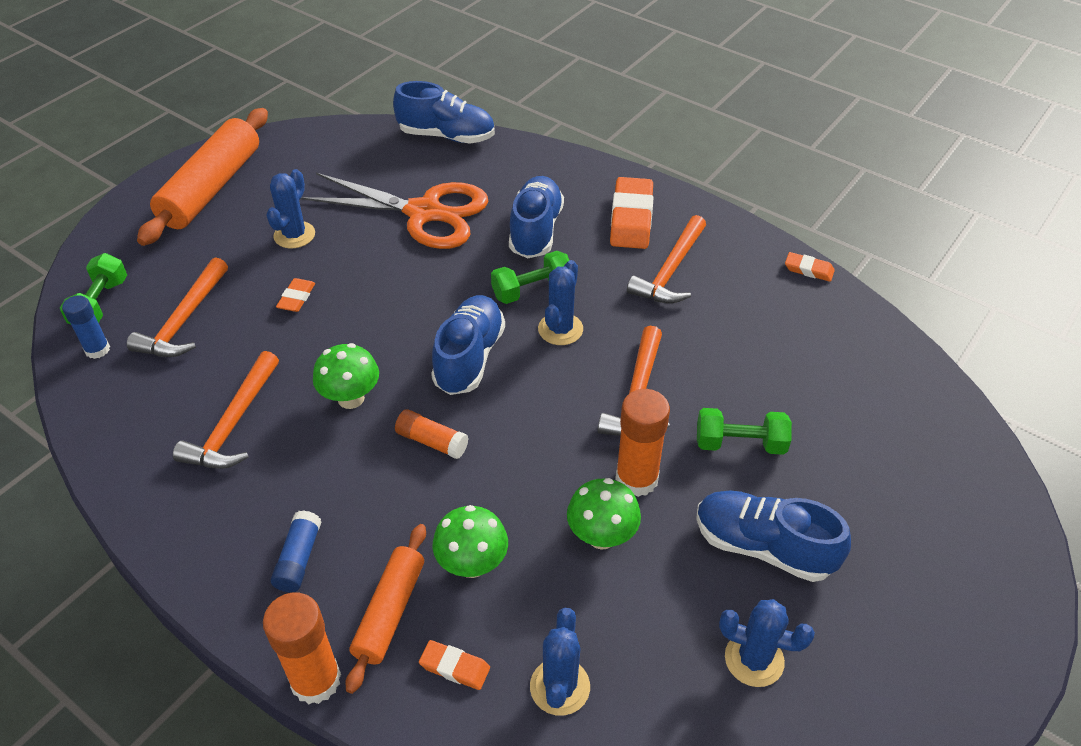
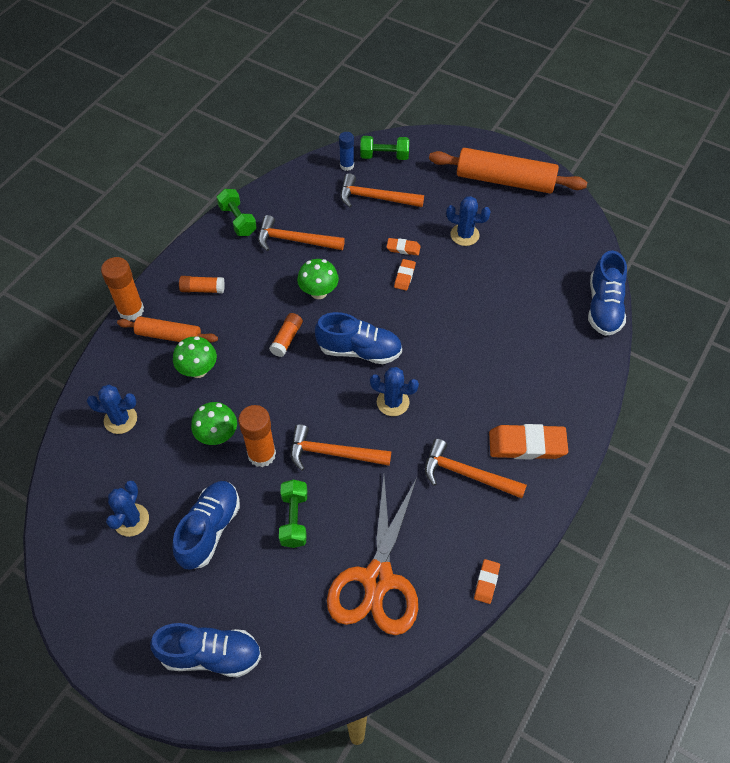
camera: 85 degrees right, 10 degrees up
blue glue stick [271,510,321,592] -> orange glue stick [179,276,225,293]
orange scissors [301,173,488,249] -> orange scissors moved to [327,476,418,635]
orange eraser [419,640,490,690] -> orange eraser moved to [394,259,416,291]
green dumbbell [491,251,569,304] -> green dumbbell moved to [217,189,257,236]
blue shoe [509,176,564,258] -> blue shoe moved to [150,623,261,677]

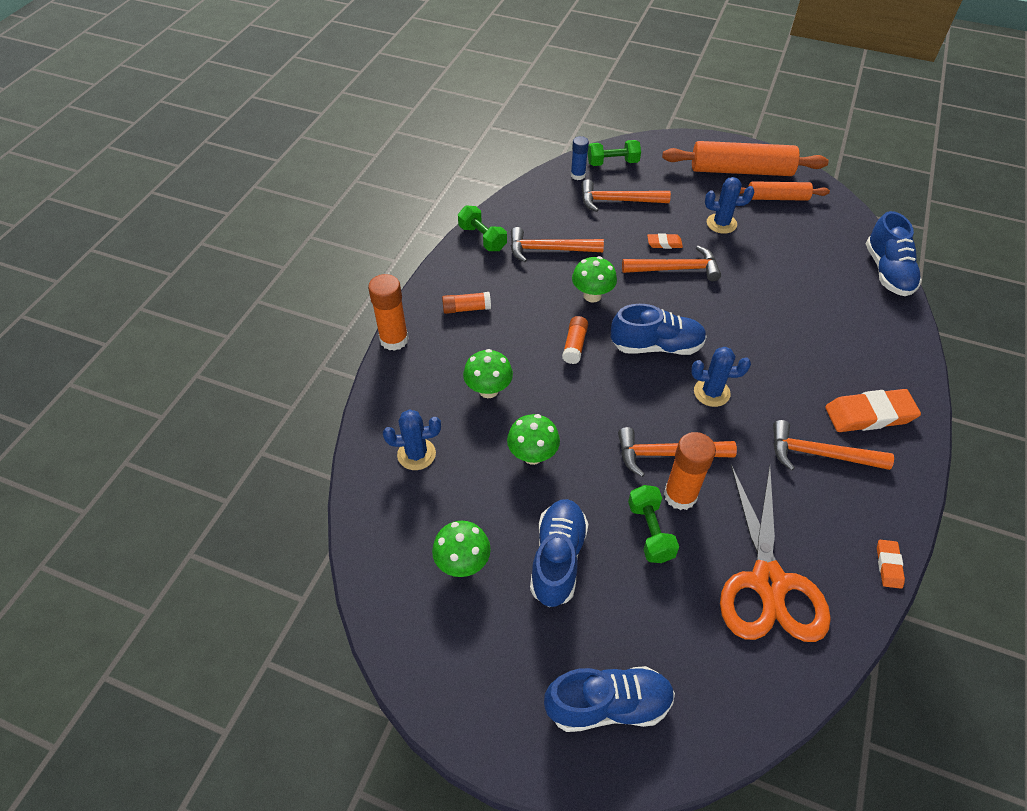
camera: 10 degrees left, 5 degrees down
blue cactus [106,480,149,537] -> green mushroom [432,521,491,577]
orange rolling pin [117,316,218,342] -> orange rolling pin moved to [740,181,830,201]
orange glue stick [238,405,276,467] -> orange glue stick moved to [664,432,716,510]
orange eraser [394,259,416,291] -> orange hammer [622,245,721,281]

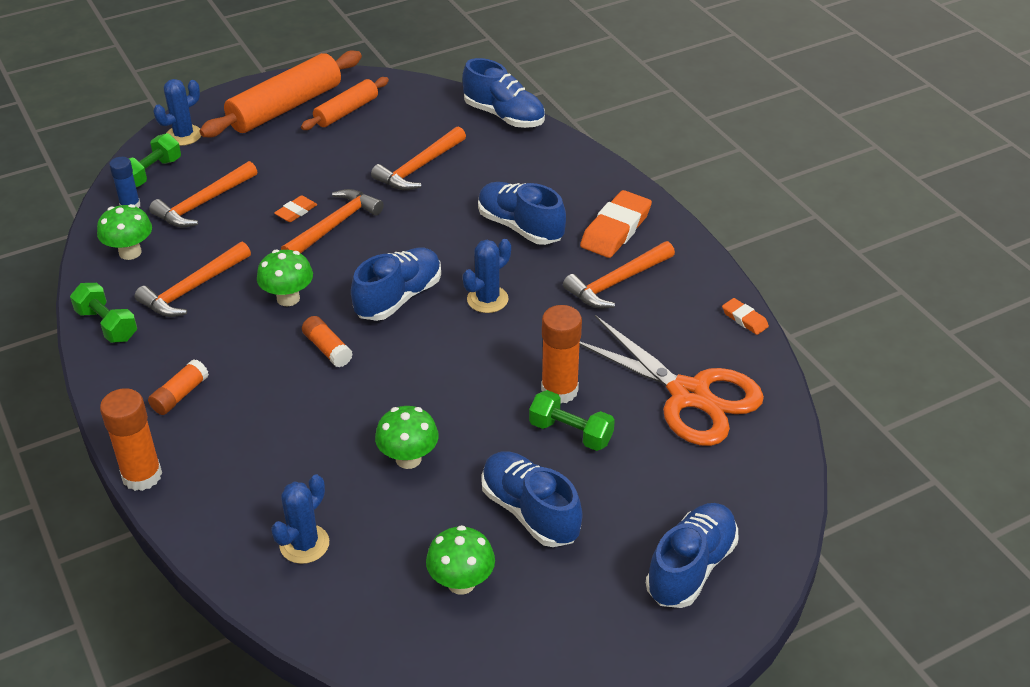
camera: 50 degrees left, 10 degrees down
green dumbbell [458,206,507,251] -> green dumbbell turned 45 degrees clockwise [70,283,137,343]
green mushroom [463,349,513,398] -> green mushroom moved to [97,204,152,260]
orange hammer [618,427,737,477] -> orange hammer moved to [371,126,466,190]
blue cactus [705,177,754,234] -> blue cactus moved to [153,79,201,146]
none -> blue shoe [478,182,566,245]

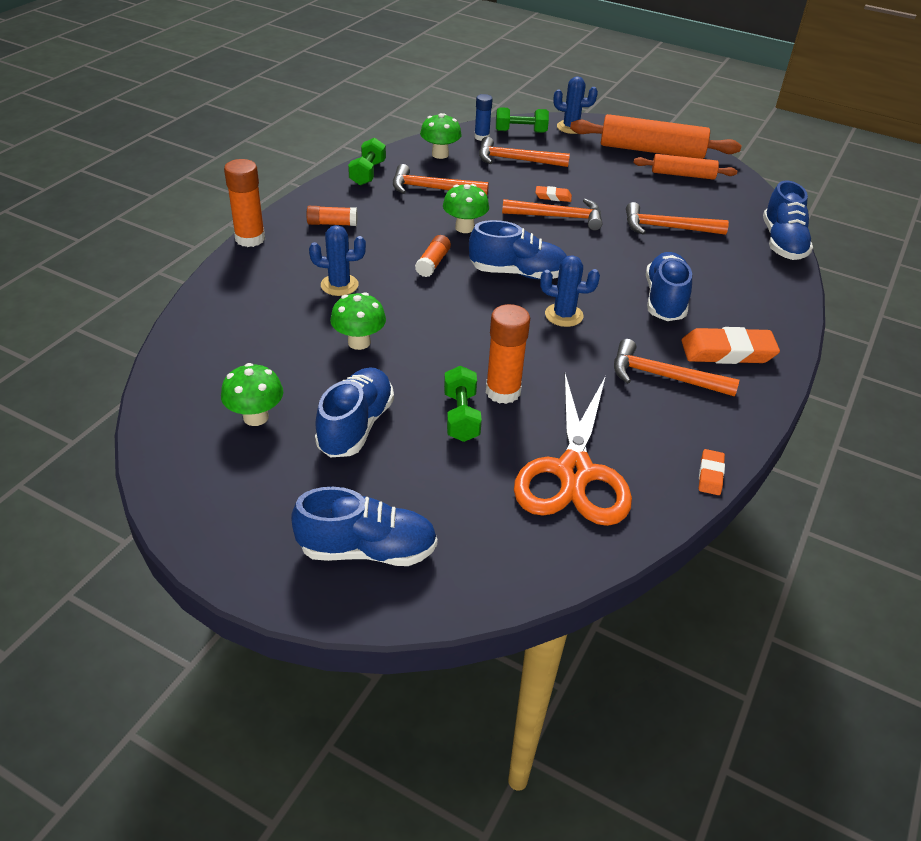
camera: 55 degrees right, 0 degrees up
blue cactus [271,475,329,564] -> blue cactus moved to [309,225,366,296]

